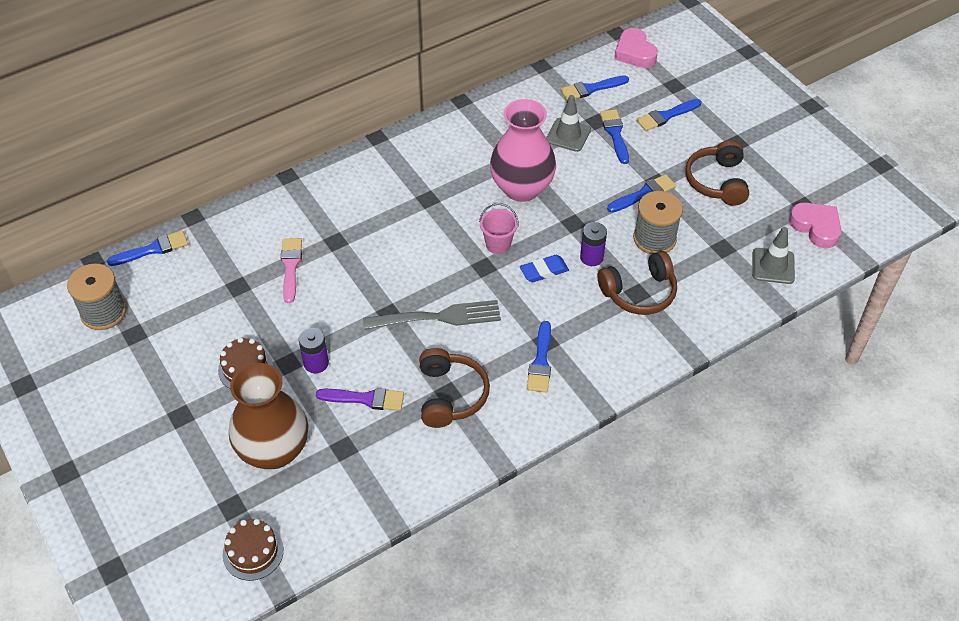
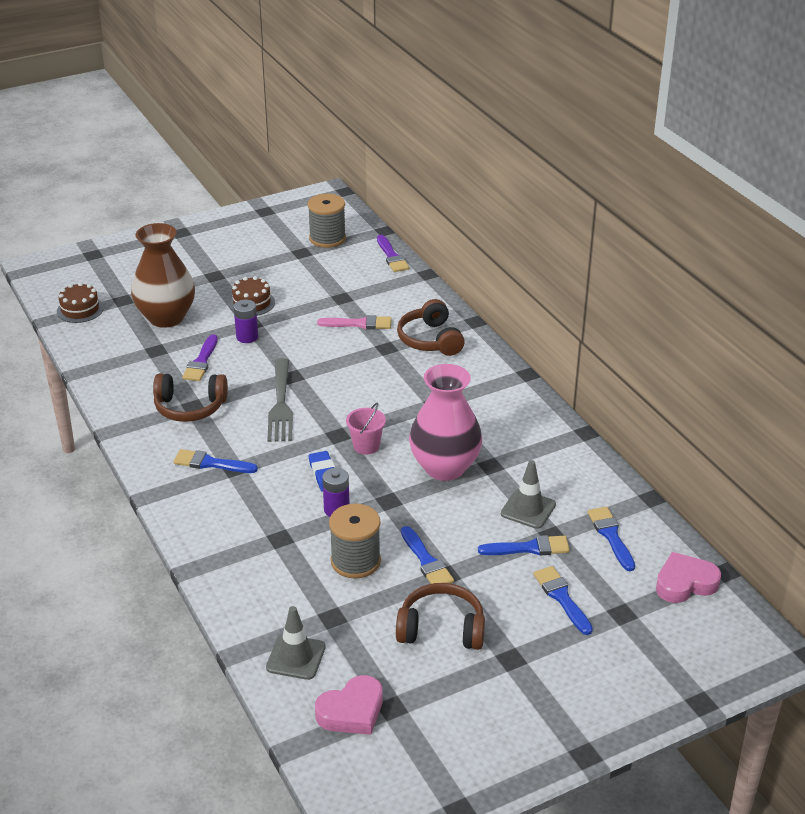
camera: 95 degrees right, 15 degrees down
blue brush [107,230,188,266] -> purple brush [377,235,409,272]
brown headphones [598,251,677,315] -> brown headphones moved to [397,299,465,356]

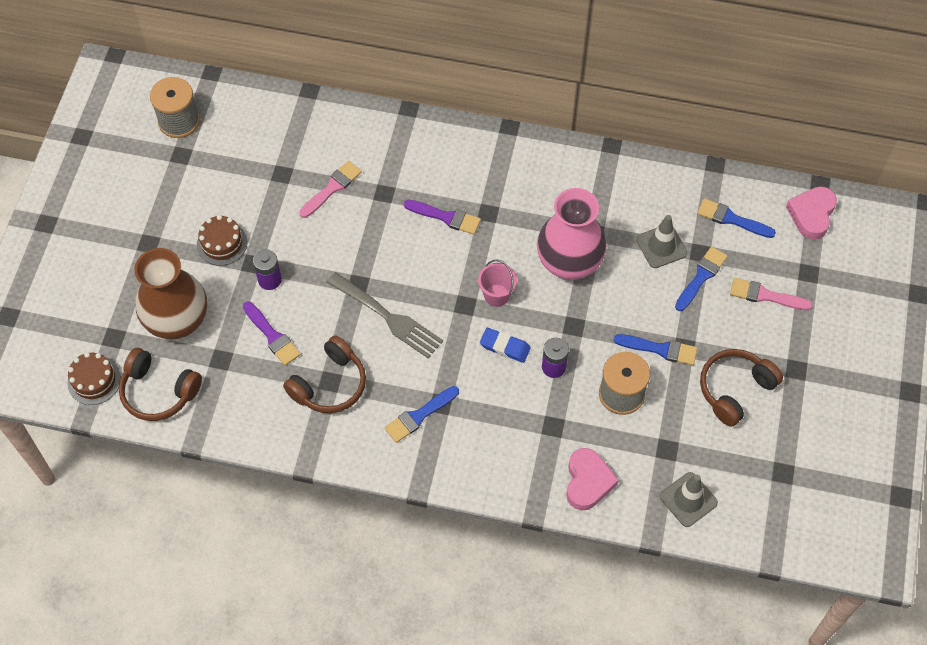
camera: 50 degrees left, 25 degrees up
pink heart [315,675,382,735] -> pink heart moved to [566,448,619,511]
purple brush [377,235,409,272] -> purple brush moved to [404,200,481,235]
brown headphones [397,299,465,356] -> brown headphones moved to [119,348,202,421]
blue brush [533,566,593,635] -> pink brush [730,278,813,310]

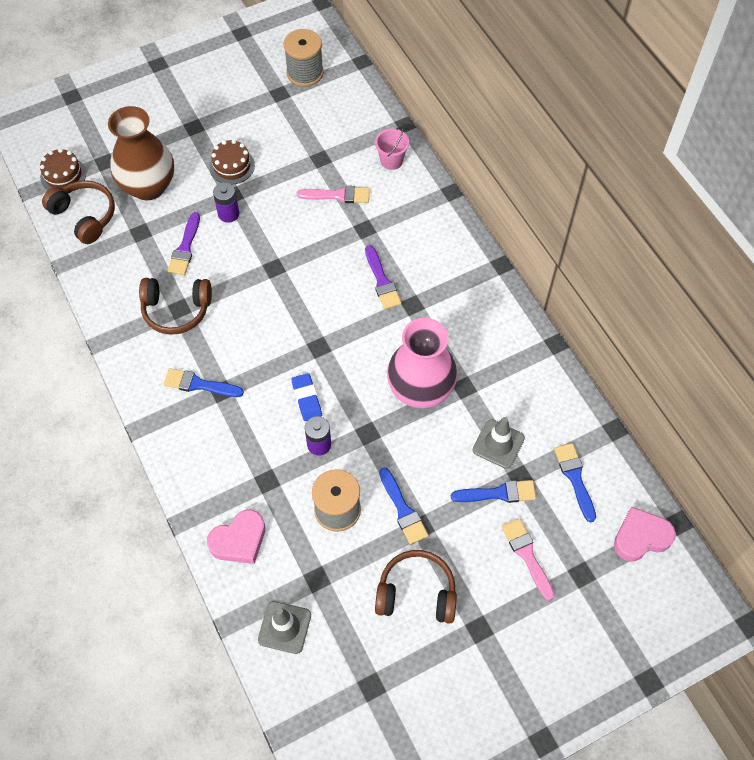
camera: 50 degrees right, 0 degrees up
brown headphones [119,348,202,421] -> brown headphones turned 150 degrees clockwise [42,180,115,244]
grey fork [327,272,443,359] -> none
pink bucket [478,260,517,307] -> pink bucket moved to [375,126,409,170]

